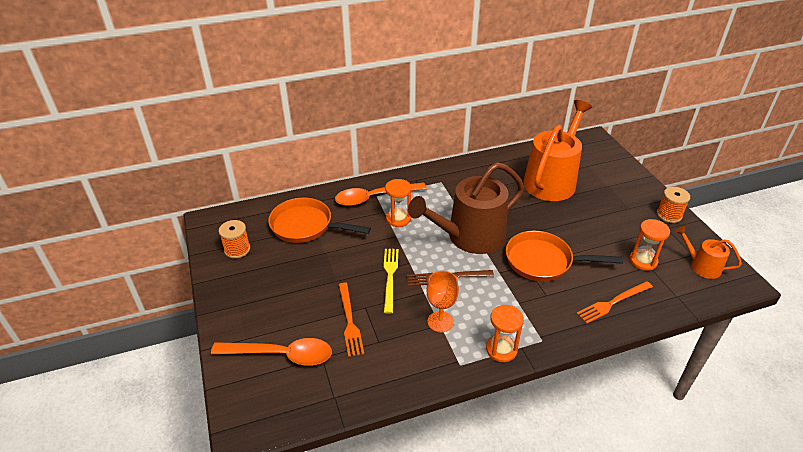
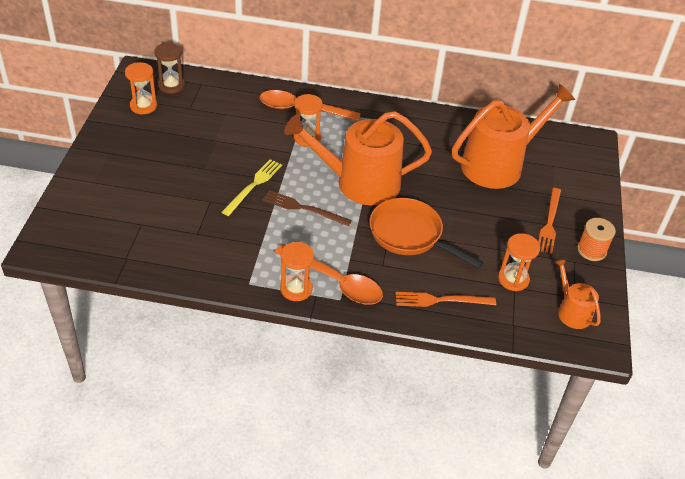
camera: 25 degrees right, 5 degrees up
orange spoon [211,338,332,366] -> orange spoon moved to [275,244,383,305]
orange spool [219,220,250,259] -> orange hourglass [125,62,157,114]
orange pan [268,198,371,243] -> none
orange fork [338,283,364,357] -> orange fork moved to [538,188,561,254]
brown watering can [408,162,524,254] -> orange watering can [284,111,432,205]
orange goblet [426,271,459,332] -> none
none -> brown hourglass [154,43,185,94]

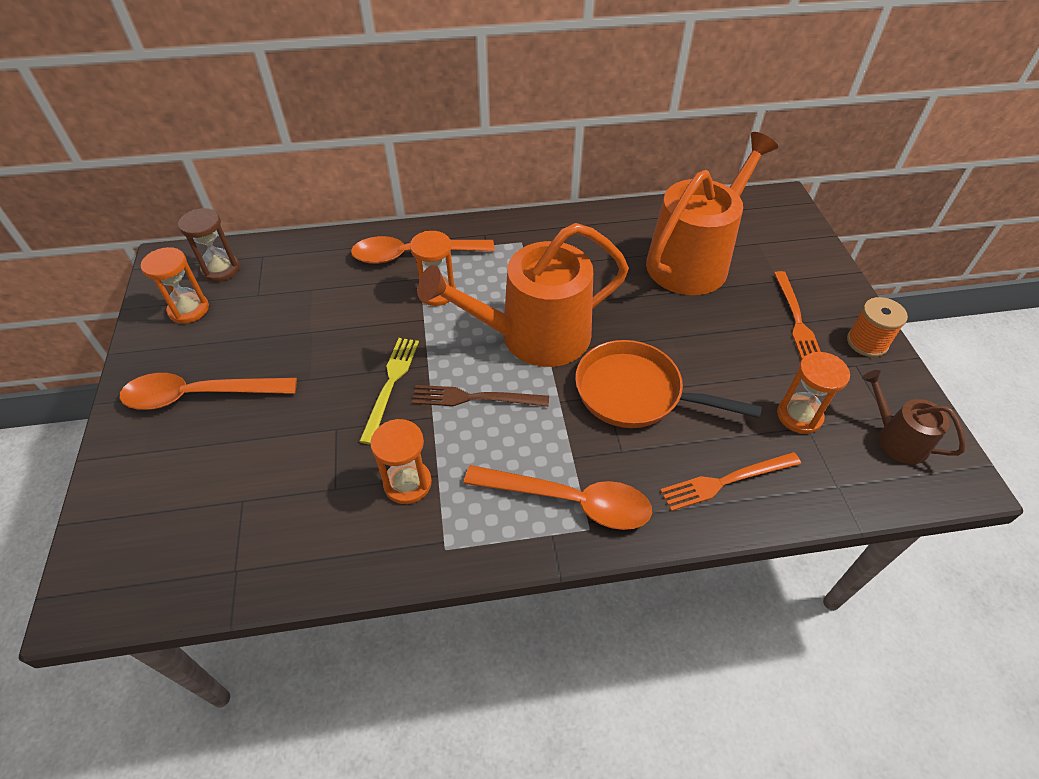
camera: 15 degrees left, 5 degrees up
orange hourglass [280,242,314,301] -> orange hourglass moved to [370,419,432,504]
orange watering can [555,258,601,329] -> brown watering can [862,370,966,464]
none -> orange spoon [120,373,297,410]

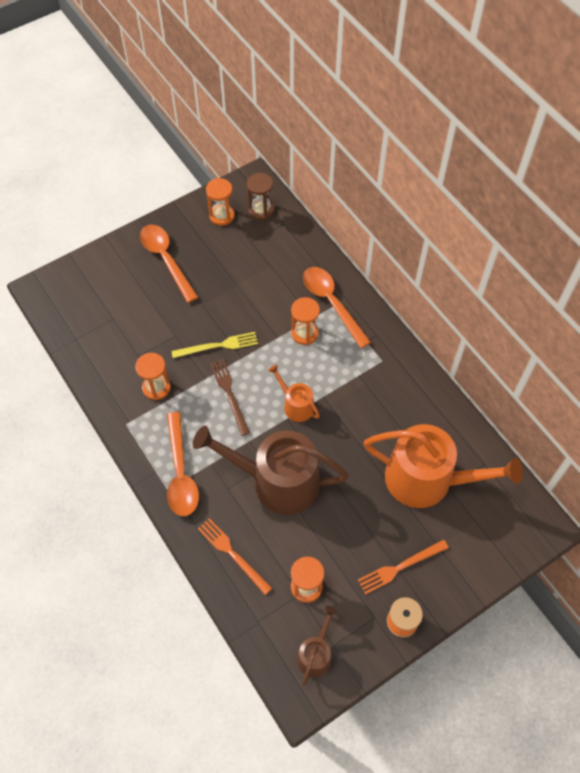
camera: 65 degrees right, 10 degrees up
orange watering can [418,223,629,367] -> orange watering can [268,364,320,422], size x0.48
orange pan [575,340,762,428] -> brown watering can [193,426,349,515]

